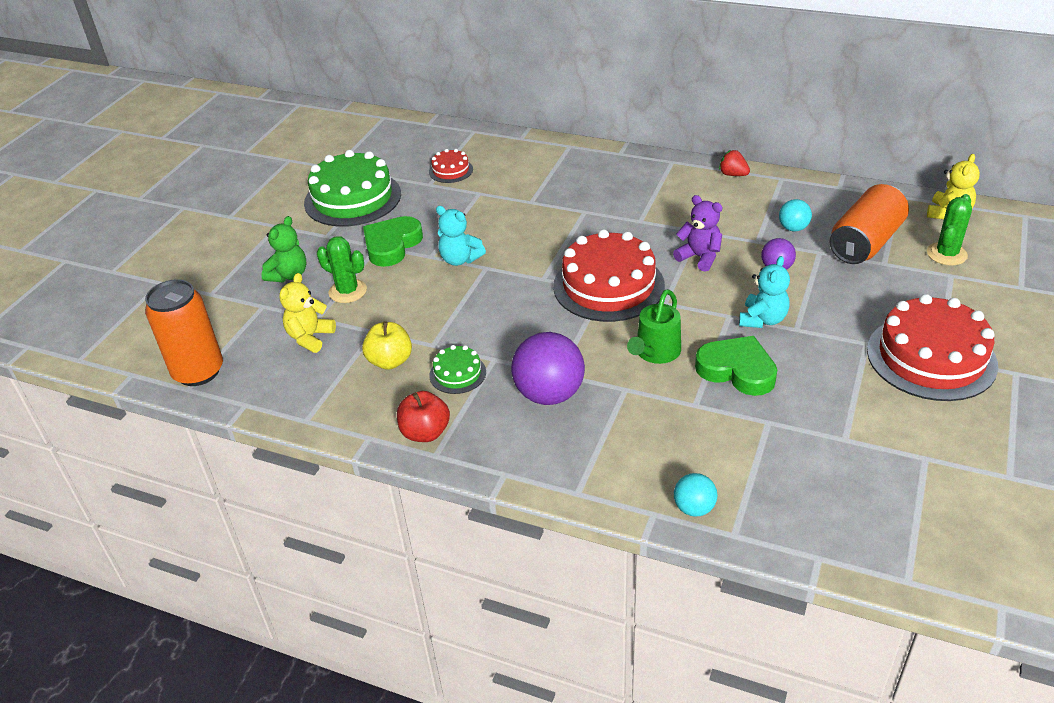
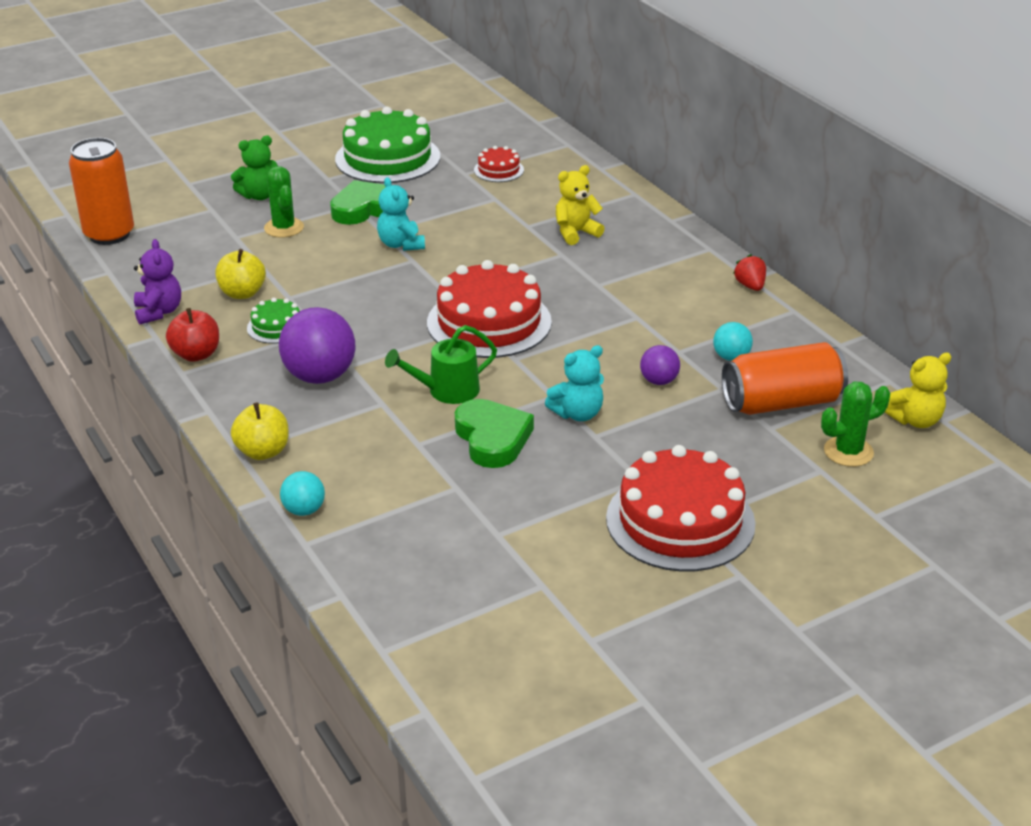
camera: 35 degrees right, 5 degrees down
yellow teddy bear [279,273,336,353] -> yellow teddy bear moved to [556,165,605,245]
purple teddy bear [673,195,722,272] -> purple teddy bear moved to [134,239,181,325]
none -> yellow apple [231,402,289,460]

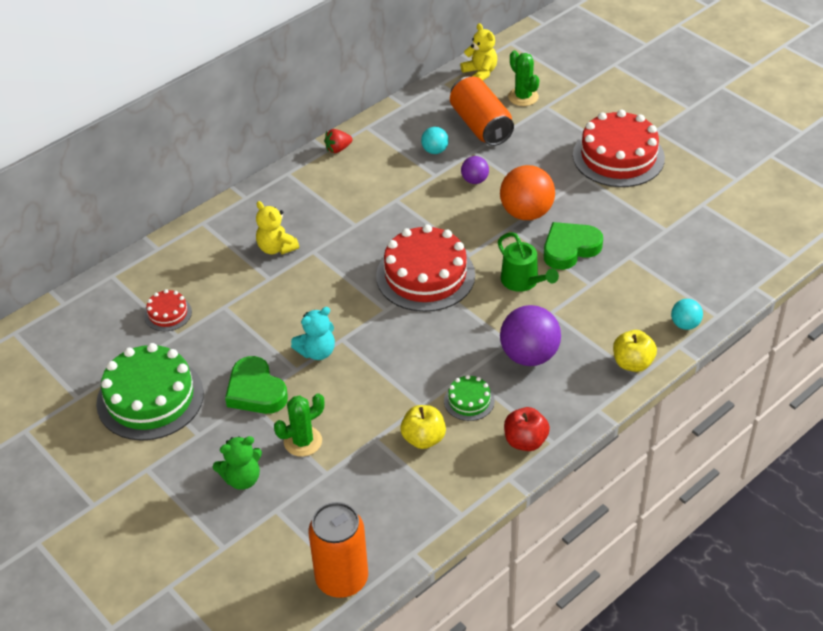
camera: 100 degrees left, 10 degrees up
purple teddy bear [134,239,181,325] -> none
green teddy bear [231,136,278,200] -> green teddy bear turned 105 degrees clockwise [213,436,262,490]
turquoise teddy bear [545,345,604,421] -> orange ball [500,165,555,220]

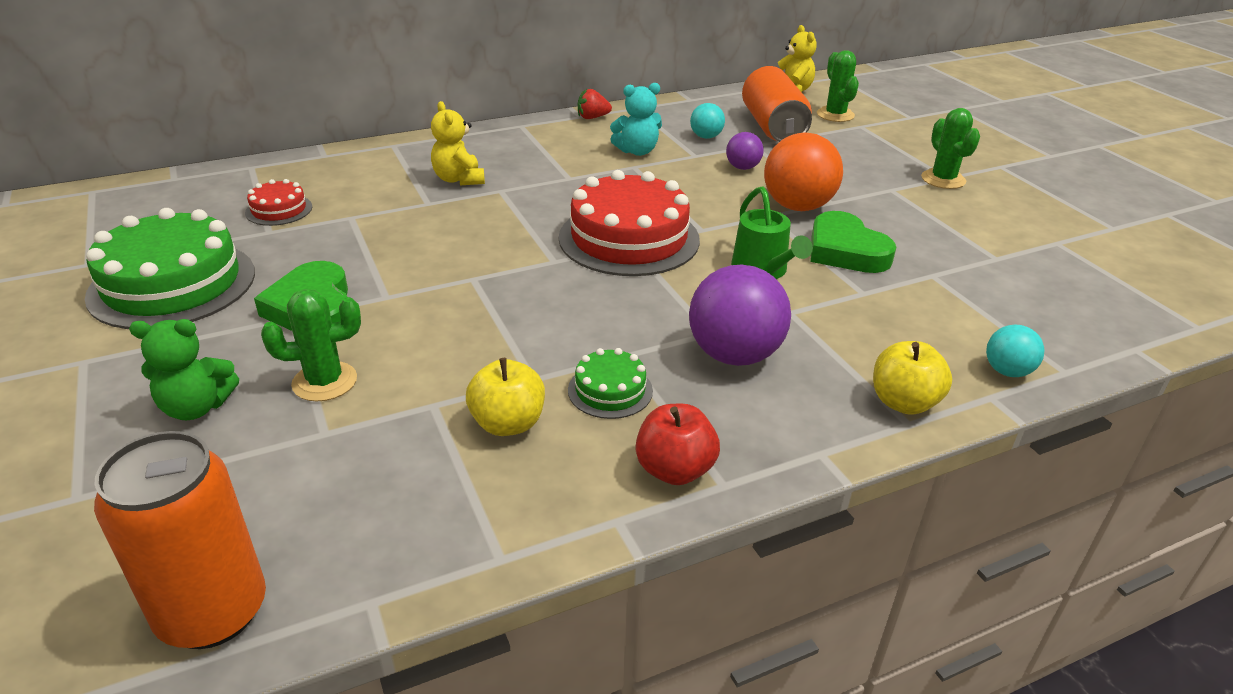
camera: 15 degrees right, 10 degrees down
turquoise teddy bear [291,307,335,360] -> turquoise teddy bear moved to [610,83,662,156]
green heart [544,222,603,270] -> green heart turned 105 degrees counterclockwise [810,211,896,273]
red cake [573,110,665,187] -> green cactus [921,108,980,189]

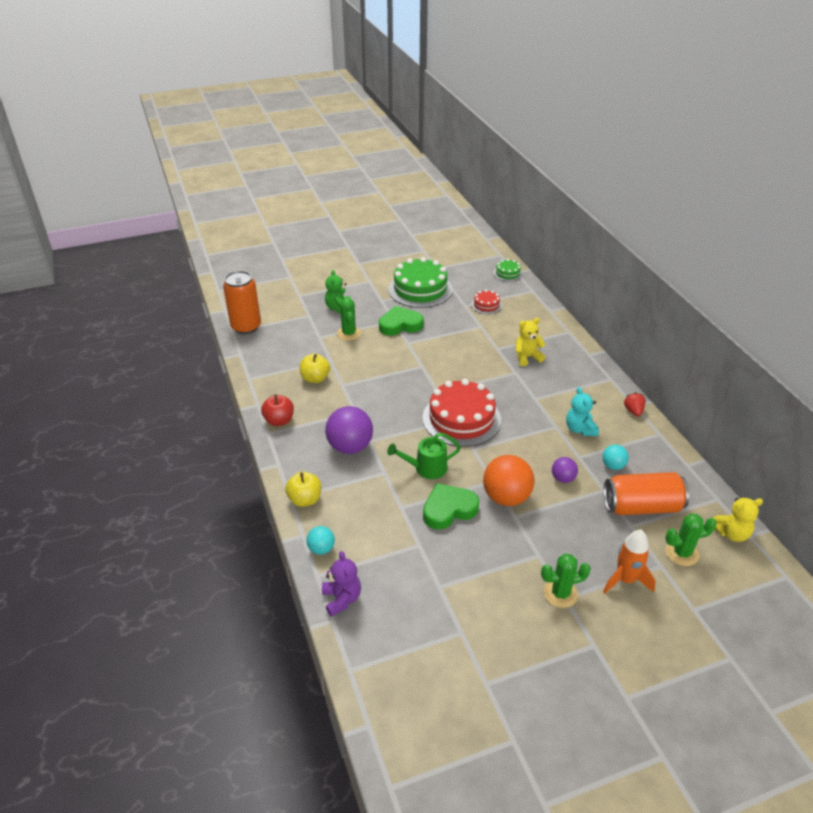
camera: 95 degrees right, 5 degrees up
green cake [568,348,653,419] -> green cake moved to [493,259,523,282]
none -> purple teddy bear [322,551,361,617]
none -> orange rocket [603,530,656,593]

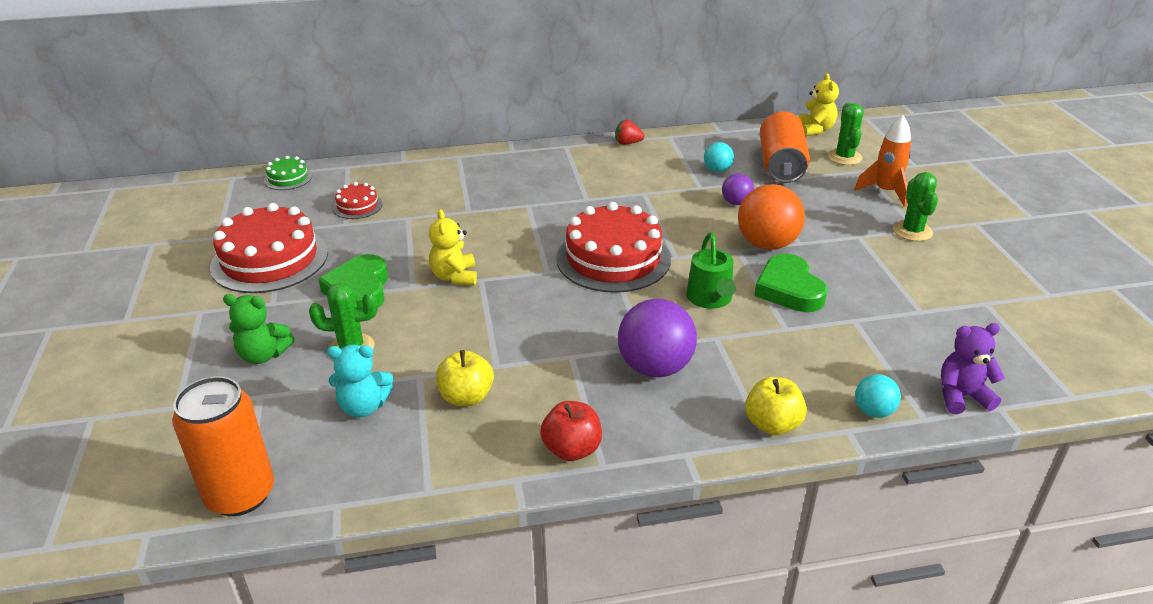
camera: 80 degrees left, 5 degrees down
green cake [388,257,453,308] -> red cake [210,203,328,293]
yellow teddy bear [515,318,546,366] -> yellow teddy bear moved to [429,209,477,285]
turquoise teddy bear [566,387,599,436] -> turquoise teddy bear moved to [327,345,393,417]

